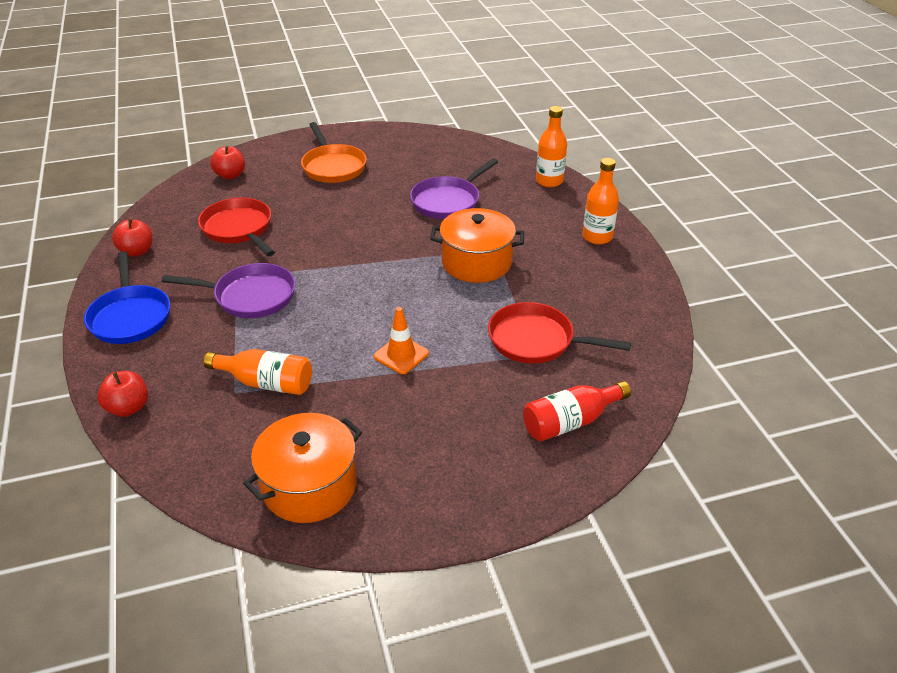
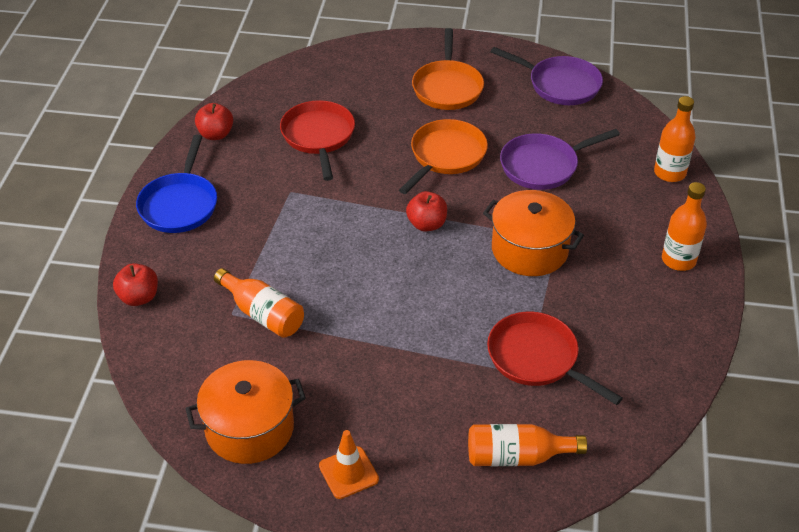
camera: 25 degrees right, 5 degrees up
purple pan [161,263,295,318] -> purple pan moved to [491,47,603,105]
red apple [210,146,245,179] -> red apple moved to [406,191,447,231]
orange traffic cone [374,307,429,374] -> orange traffic cone moved to [319,430,379,499]
red bottle [523,381,631,441] -> orange bottle [468,424,587,466]
none -> orange pan [399,119,488,194]

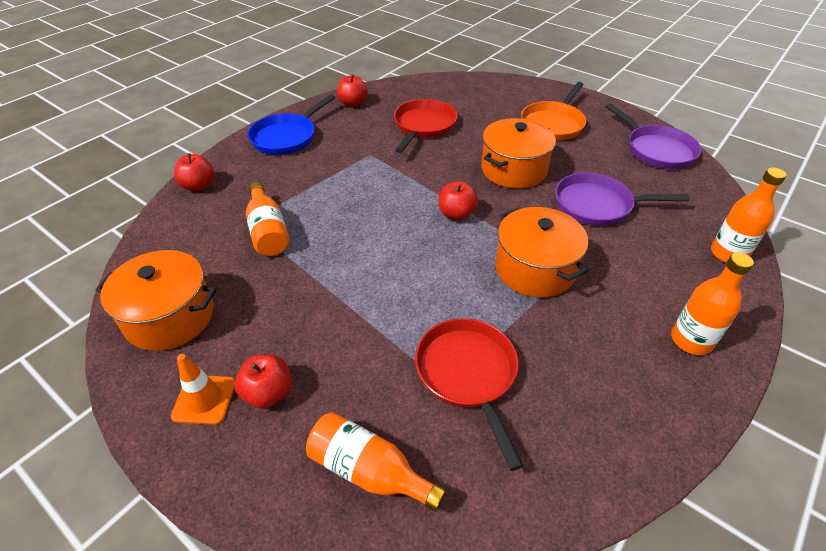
camera: 30 degrees right, 0 degrees up
orange pan [399,119,488,194] -> orange pot [481,118,556,189]
none -> red apple [235,354,292,408]

